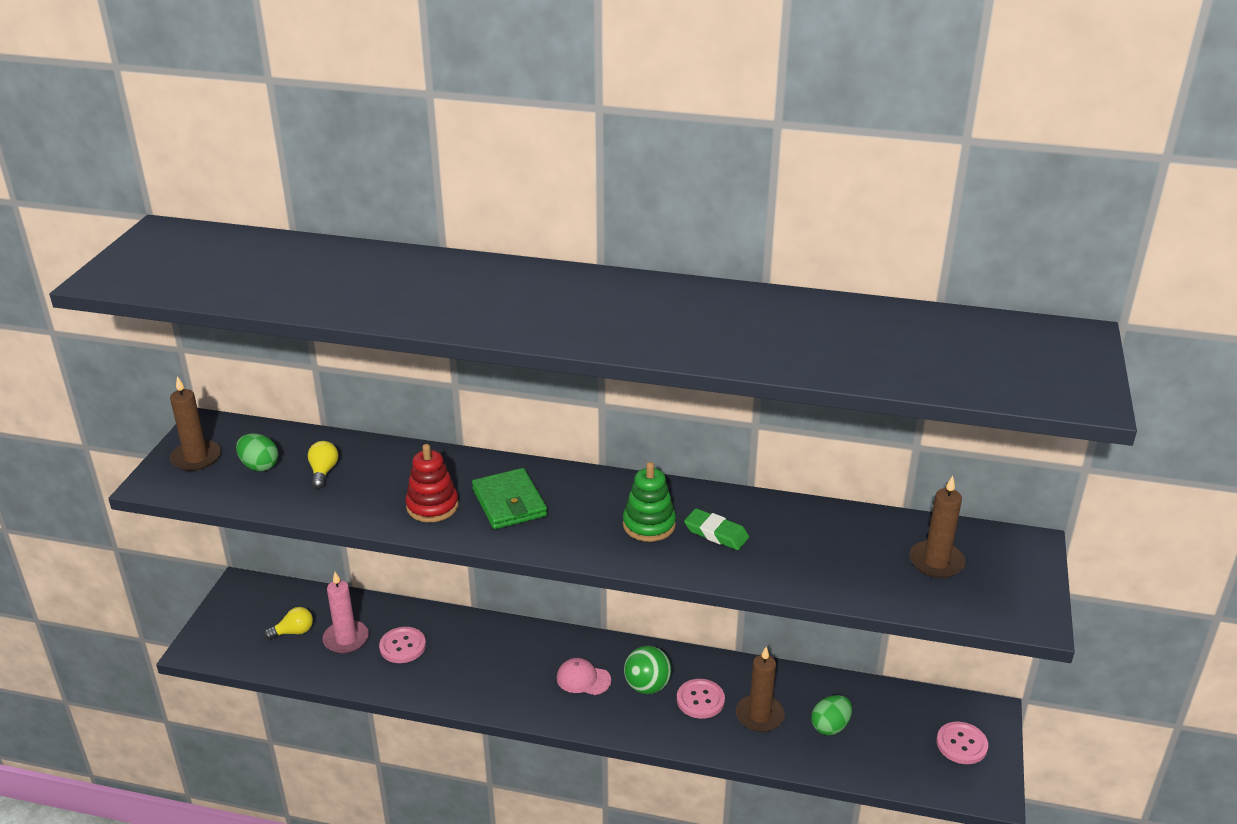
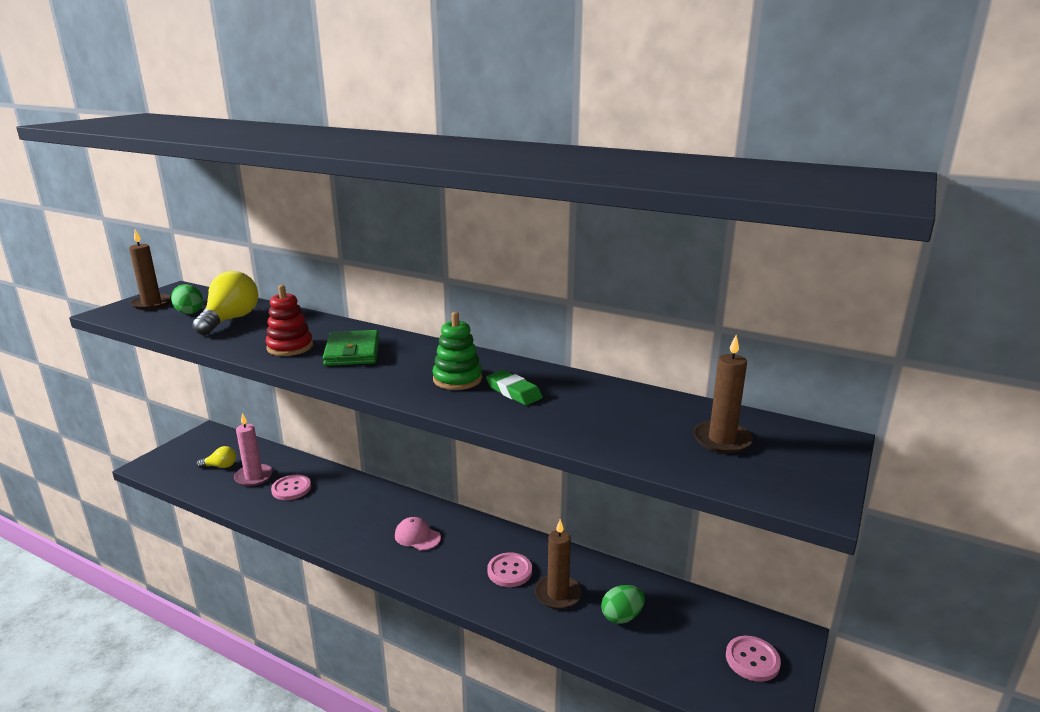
camera: 15 degrees right, 10 degrees down
yellow light bulb [308,441,338,489] -> yellow light bulb [192,271,258,335], size x1.91
green ball [624,646,671,694] -> none

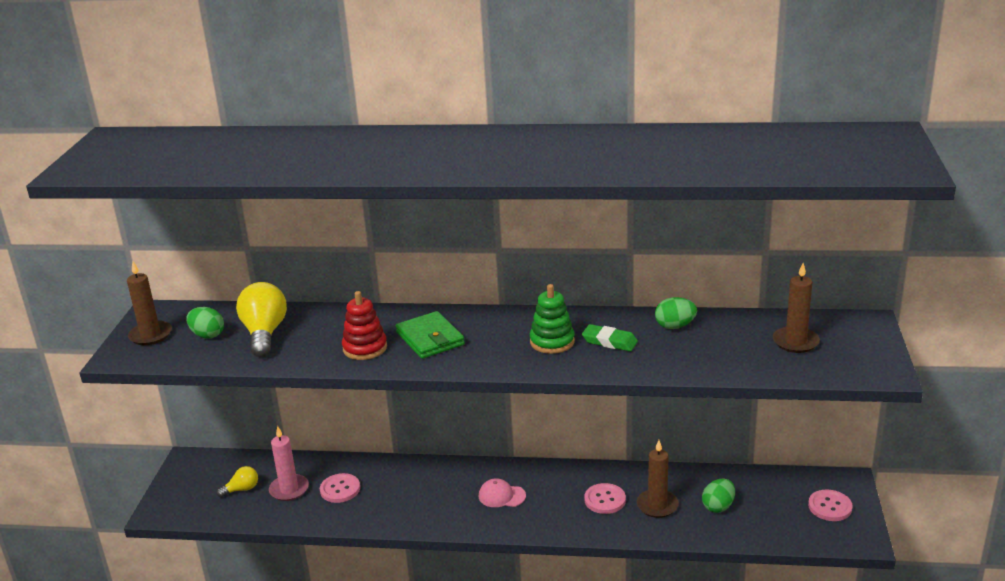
camera: 20 degrees left, 5 degrees up
none -> green egg [655,297,697,329]

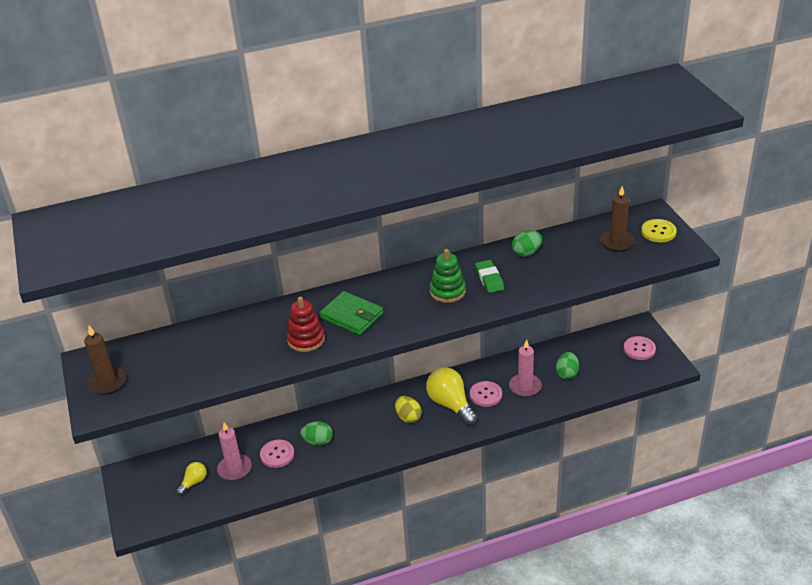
camera: 25 degrees left, 10 degrees up
green egg [186,307,224,339] -> green egg moved to [300,421,333,446]
yellow light bulb [236,282,287,357] -> yellow light bulb moved to [426,367,477,426]
pink cap [479,478,526,507] -> yellow egg [395,396,422,423]
green eraser [582,324,638,351] -> green eraser turned 75 degrees clockwise [475,260,504,293]
brown candle [637,440,679,518] -> pink candle [509,339,542,397]
none -> yellow button [641,219,677,242]

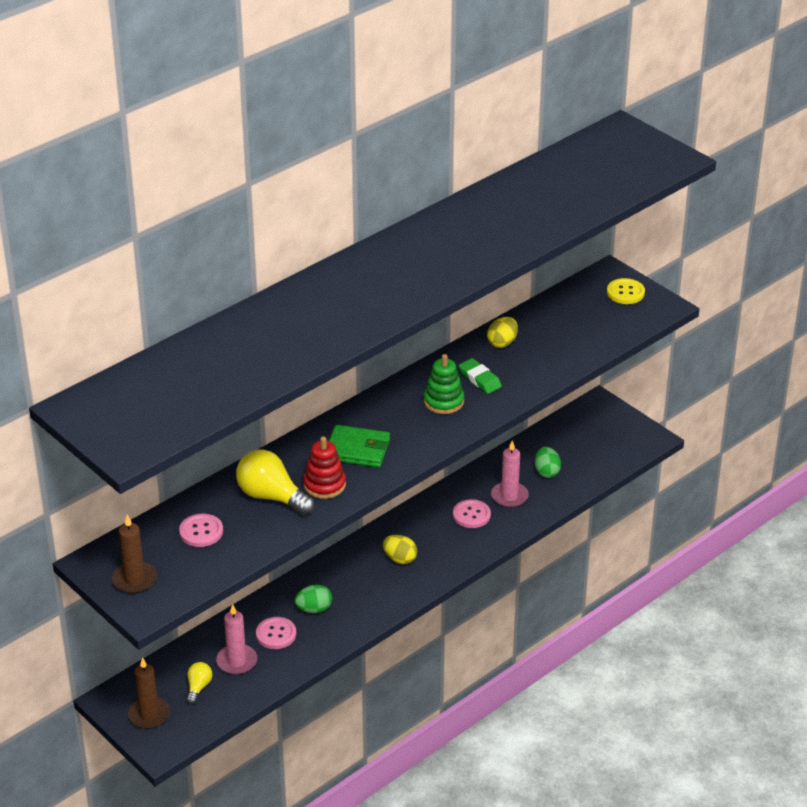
camera: 25 degrees left, 0 degrees up
yellow light bulb [426,367,477,426] -> yellow light bulb moved to [236,450,314,515]
green egg [512,230,542,257] -> yellow egg [487,317,518,348]
brown candle [600,186,635,252] -> brown candle moved to [128,657,170,729]
pink button [624,336,656,360] -> pink button moved to [179,514,223,547]

